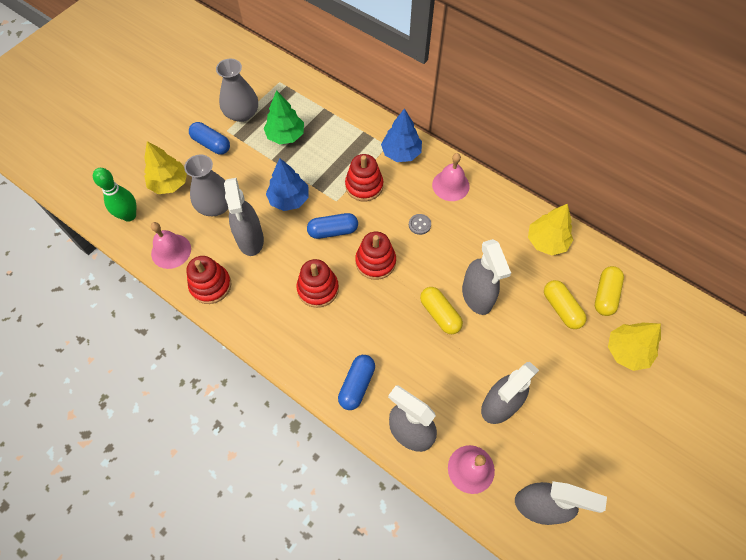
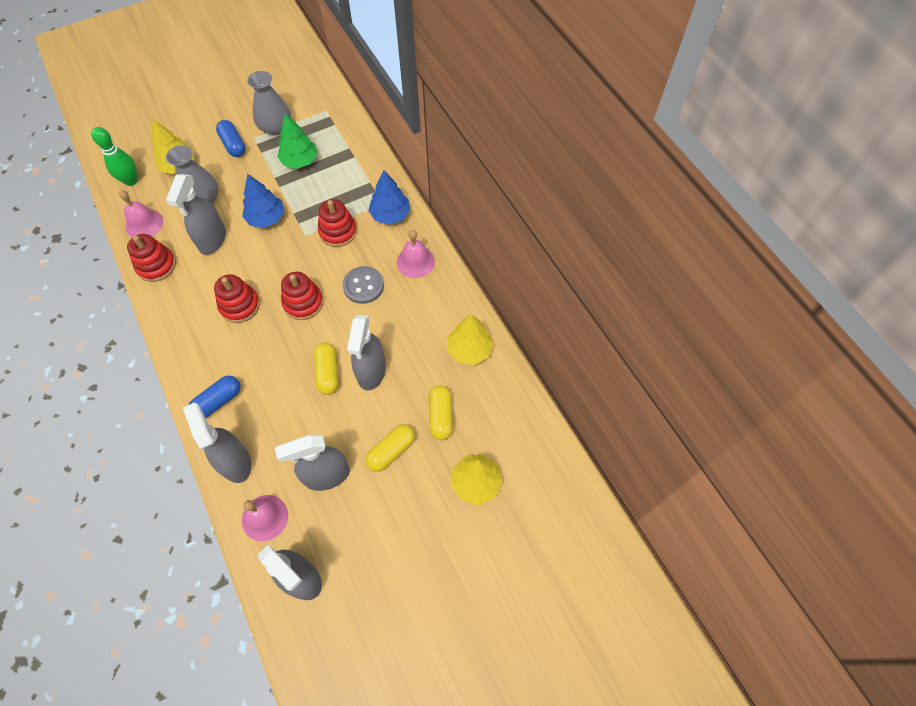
camera: 25 degrees right, 0 degrees up
blue capsule [307,213,358,239] -> none
grey button [409,214,431,235] -> grey button [342,266,384,304], size x1.80
yellow capsule [595,266,624,316] -> yellow capsule moved to [365,424,415,472]

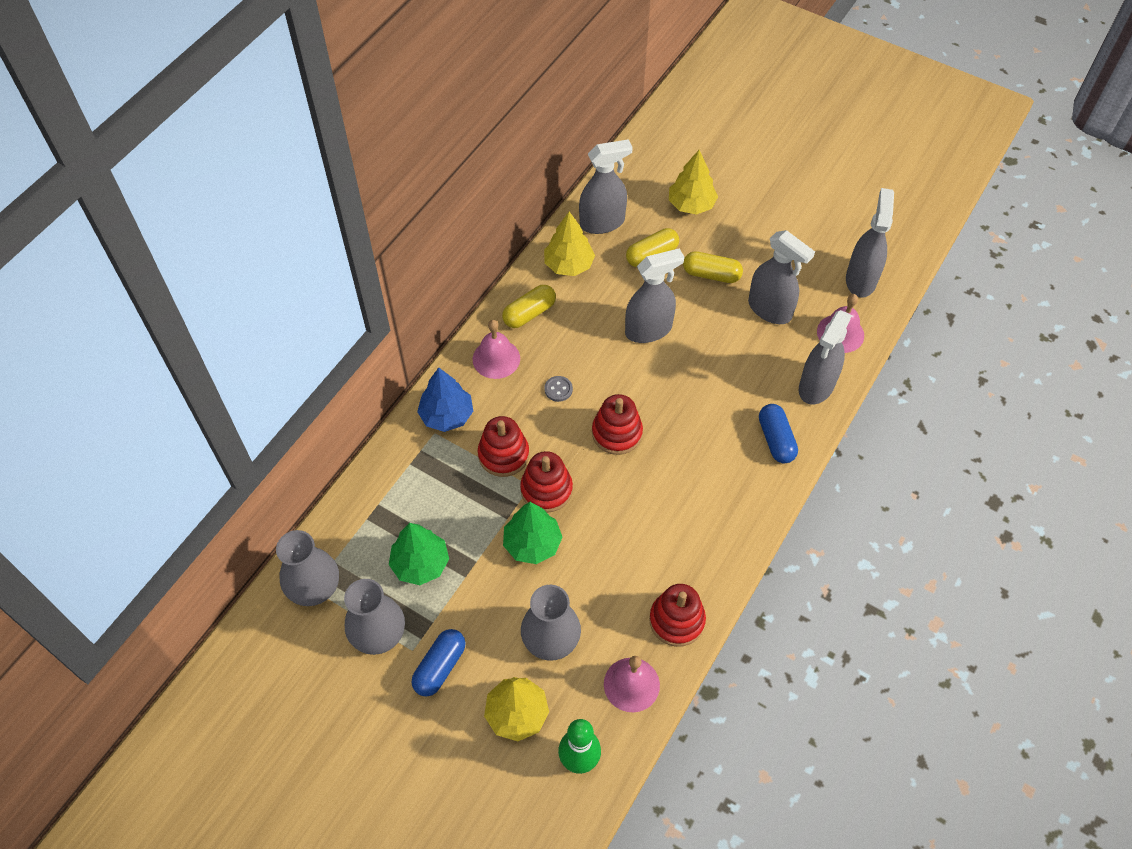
camera: 120 degrees left, 5 degrees down
grey spray bottle [166,174,226,255] -> grey spray bottle moved to [579,139,633,234]
blue capsule [189,376,241,418] -> blue capsule turned 60 degrees clockwise [759,404,798,463]
red stacking toy [214,274,260,323] -> red stacking toy moved to [520,451,573,513]
blue tree [242,174,285,228] -> green tree [503,502,563,564]
yellow capsule [314,343,339,395] -> yellow capsule moved to [502,285,556,328]
grey button [342,266,384,304] -> grey button [544,376,573,402], size x0.56
none -> grey vase [276,530,339,606]

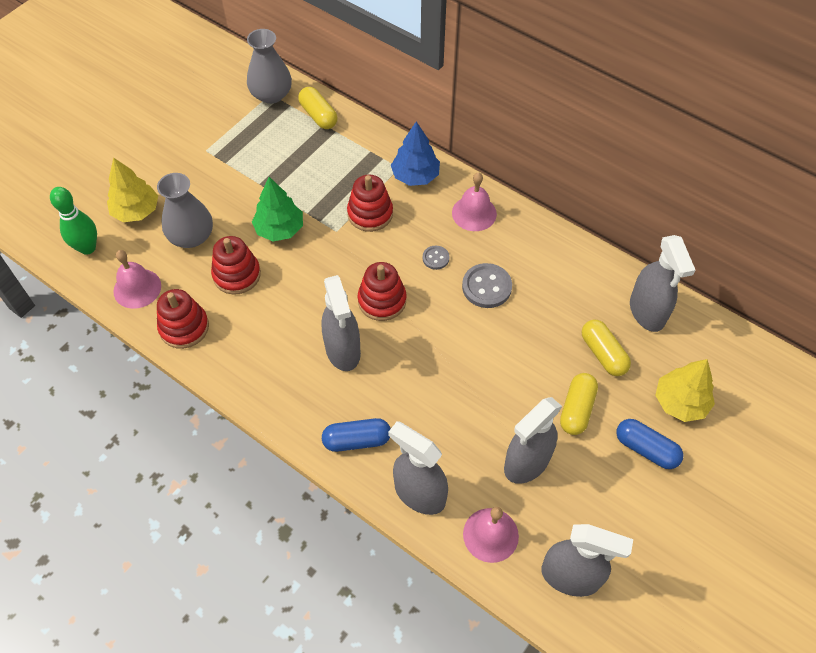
camera: 95 degrees right, 0 degrees up
grey vase [344,579,405,655] -> none
green tree [389,523,449,585] -> none
blue capsule [411,629,466,697] -> blue capsule moved to [616,419,683,469]
yellow capsule [502,285,556,328] -> yellow capsule moved to [298,87,338,129]
red stacking toy [520,451,573,513] -> red stacking toy moved to [211,236,261,295]
yellow tree [544,212,595,276] -> none
grey spray bottle [625,248,684,343] -> grey spray bottle moved to [321,275,361,371]
none -> grey button [462,263,512,308]

